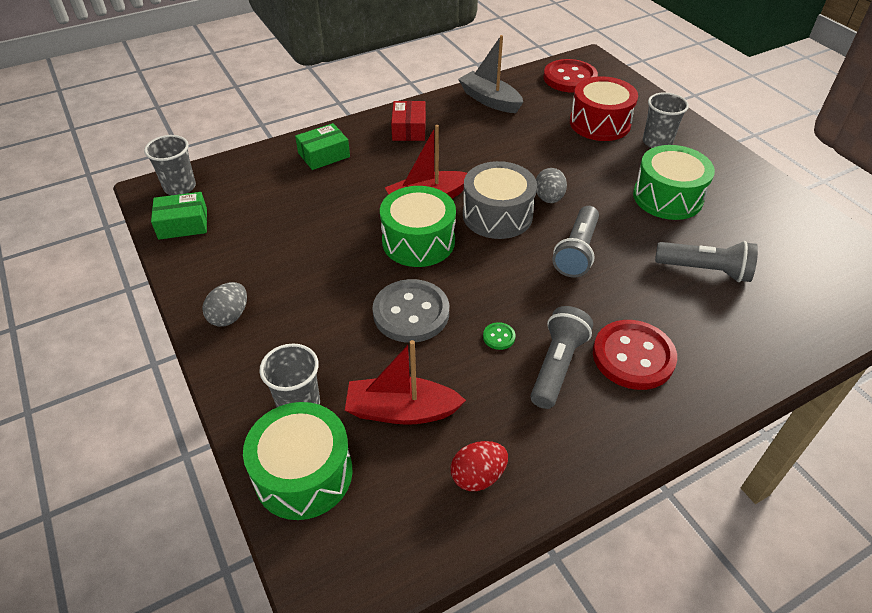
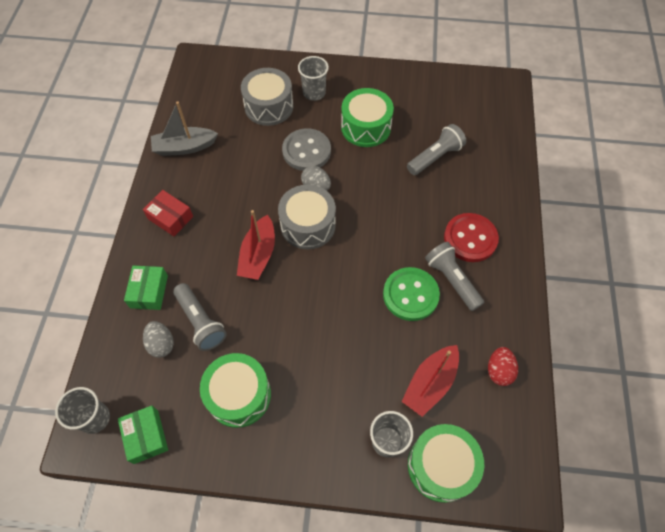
camera: 55 degrees left, 15 degrees up
green box [151,192,207,240] -> green box turned 45 degrees counterclockwise [118,406,168,464]
grey egg [202,282,247,327] -> grey egg moved to [143,321,174,358]
grey button [372,279,449,343] -> grey button moved to [282,128,331,171]
green drum [380,186,456,267] -> green drum moved to [200,353,271,428]
green button [483,322,516,350] -> green button [383,267,440,321], size x2.44
red button [544,59,598,93] -> none
grey flashlight [552,206,599,277] -> grey flashlight moved to [173,283,227,351]
red drum [570,76,638,141] -> grey drum [241,68,293,126]

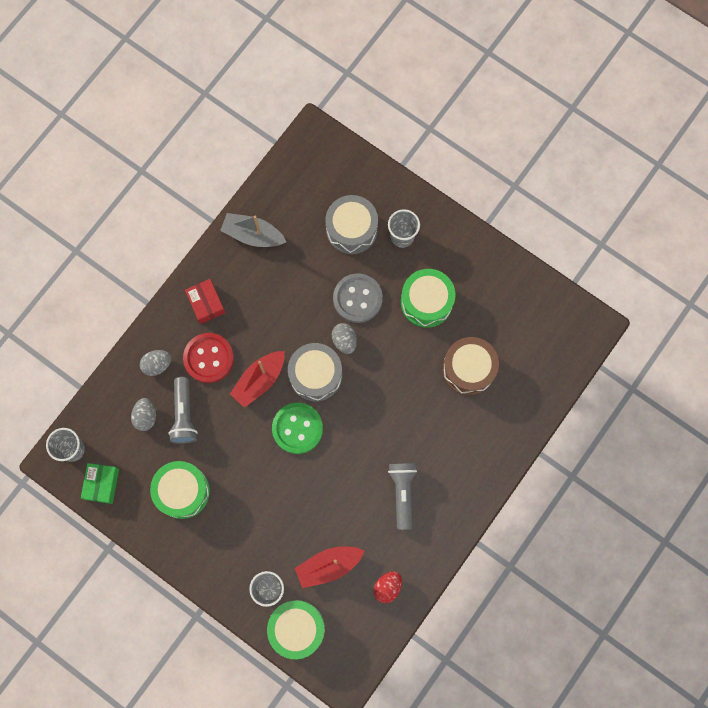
camera: 30 degrees right, 15 degrees up
green box [124,266,168,310] -> grey egg [140,350,171,376]
green button [383,267,440,321] -> green button moved to [272,403,323,454]
grey flashlight [407,124,466,175] -> brown drum [442,337,499,395]
red button [444,213,499,262] -> red button moved to [183,333,234,383]

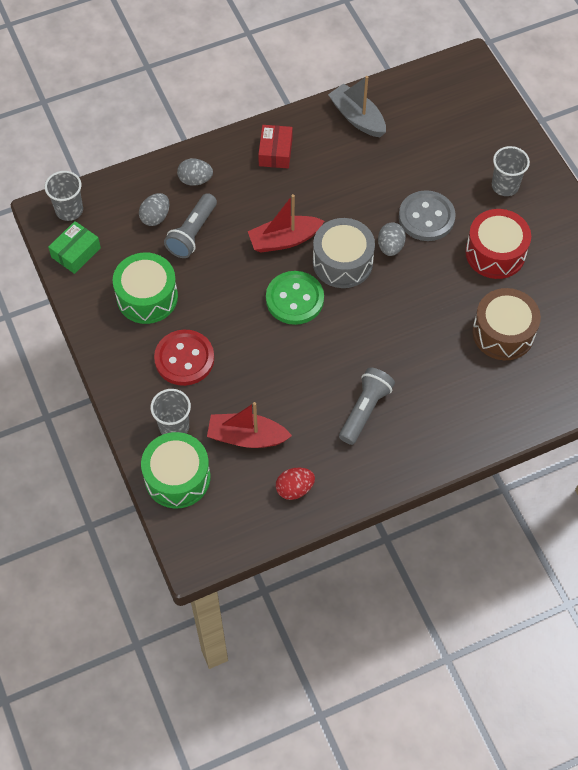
camera: 30 degrees right, 15 degrees down
red button [183,333,234,383] -> red button moved to [154,330,214,386]
grey drum [325,195,378,254] -> none
green drum [401,269,455,328] -> red drum [465,209,531,279]

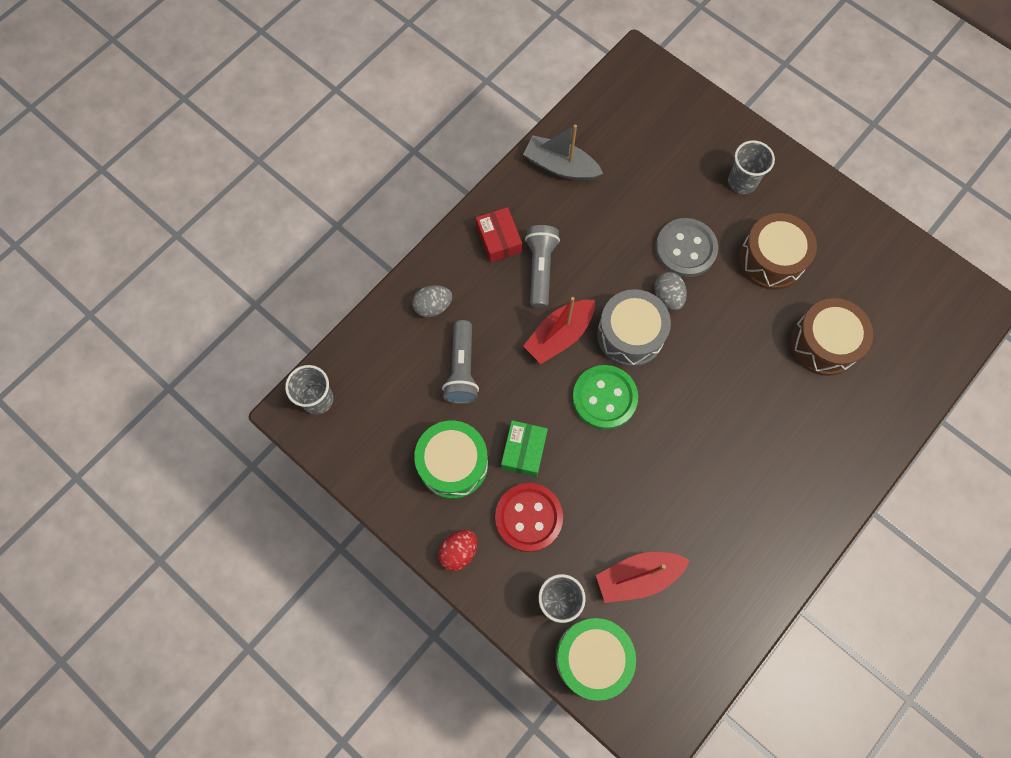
camera: 25 degrees left, 10 degrees up
green box [48,221,101,274] -> green box moved to [501,420,548,477]
grey egg [139,193,169,226] -> none
red egg [276,468,315,500] -> red egg moved to [438,530,477,571]
grey flashlight [339,367,395,445] -> grey flashlight moved to [525,225,560,308]
red drum [465,209,531,279] -> brown drum [739,213,817,290]

